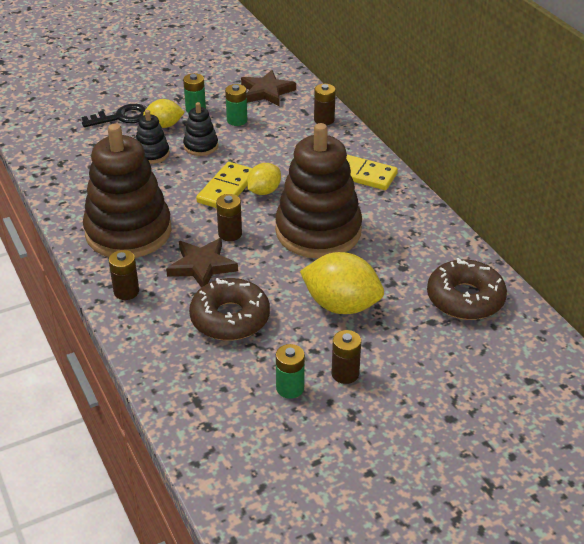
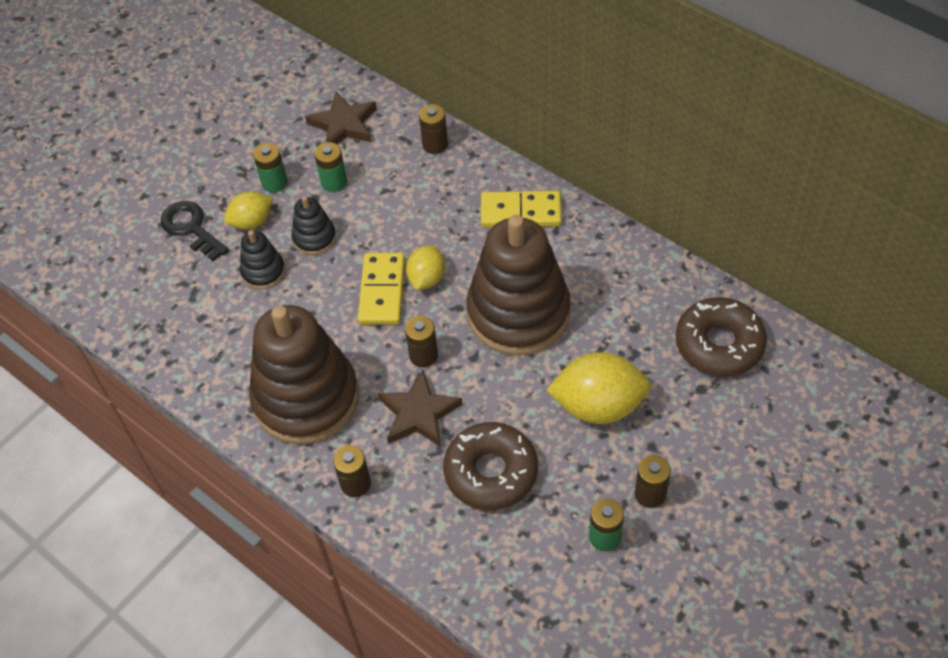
camera: 20 degrees left, 15 degrees up
black key [81,104,147,127] -> black key turned 90 degrees counterclockwise [161,201,229,261]

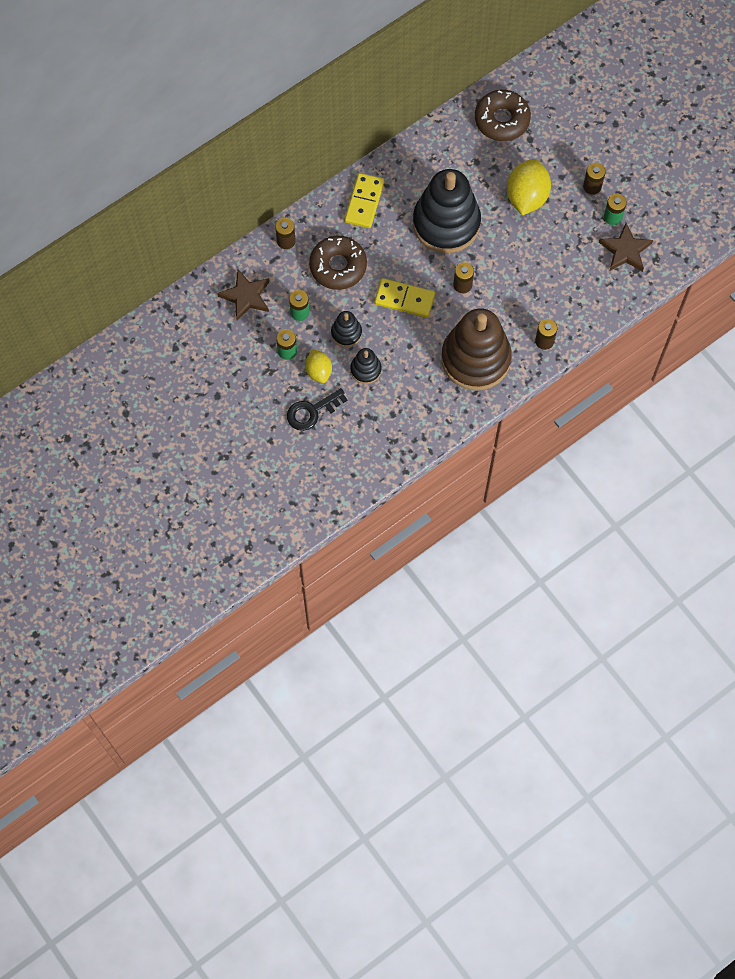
camera: 80 degrees left, 15 degrees up
brown star [378,370,462,447] -> brown star moved to [599,223,653,272]
yellow lemon [406,245,445,290] -> none
brown donut [443,422,538,510] -> brown donut moved to [309,236,367,290]
brown stacking toy [467,215,571,355] -> black stacking toy [413,169,481,253]

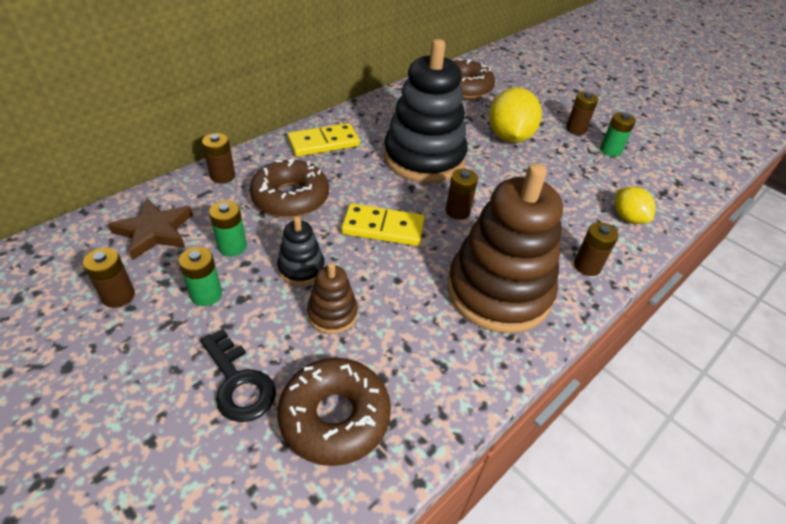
camera: 10 degrees left, 25 degrees down
black key [287,388,348,431] -> black key turned 90 degrees counterclockwise [200,329,276,422]
yellow lemon [305,349,332,383] -> yellow lemon moved to [615,187,656,224]
yellow domino [344,173,384,228] -> yellow domino turned 60 degrees clockwise [287,123,360,157]
black stacking toy [350,348,382,384] -> brown stacking toy [307,262,358,334]
brown star [599,223,653,272] -> none
none -> brown battery [83,248,135,308]
none -> brown donut [277,358,391,466]

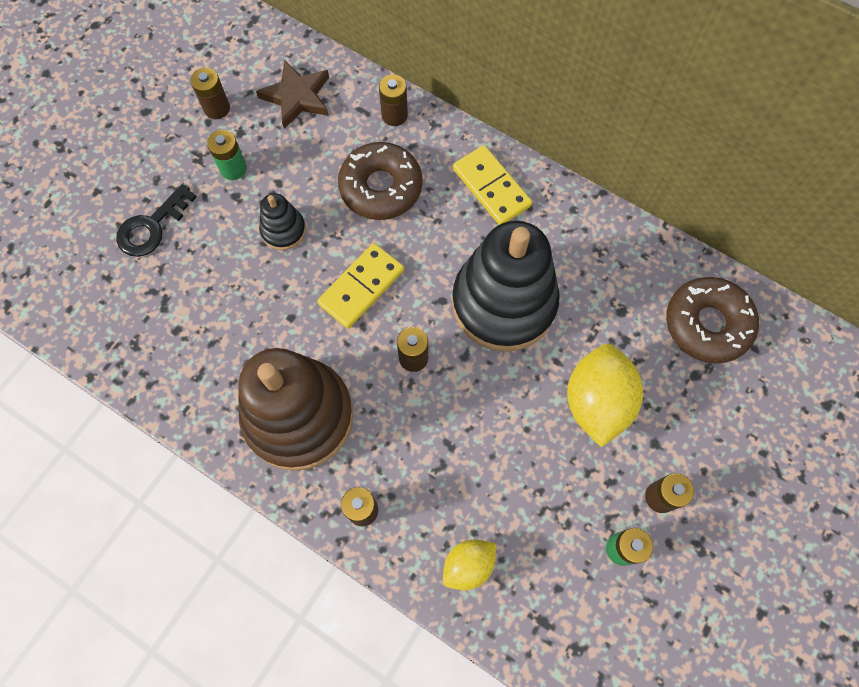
camera: 80 degrees right, 25 degrees up
green battery [209,201,247,256] -> none
brown donut [277,358,391,466] -> none
brown stacking toy [307,262,358,334] -> none
yellow domino [341,204,425,246] -> yellow domino turned 45 degrees clockwise [317,243,404,329]
yellow lemon [489,87,542,143] -> yellow lemon turned 75 degrees counterclockwise [567,344,643,447]

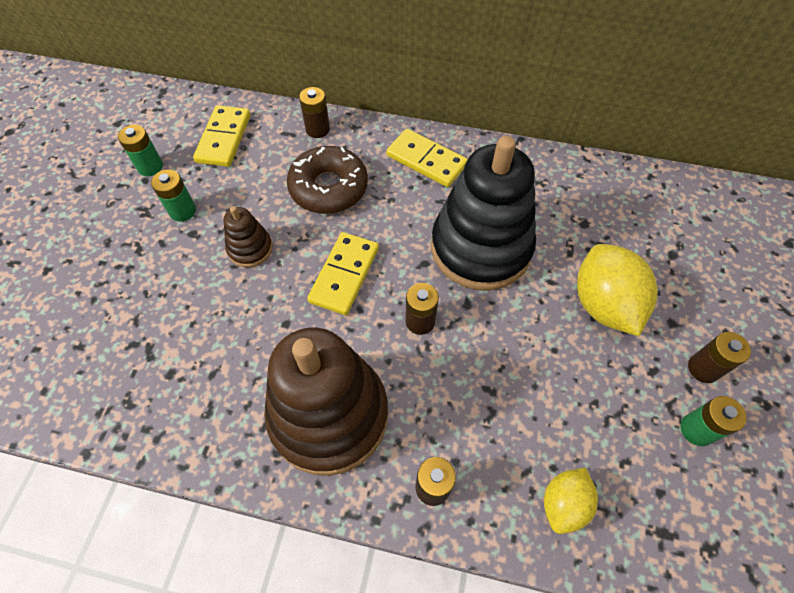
camera: 20 degrees left, 10 degrees down
black key [116,184,197,257] -> none
brown battery [191,68,230,119] -> green battery [118,125,163,176]
brown star [256,60,329,129] -> yellow domino [193,105,251,167]
black stacking toy [259,193,306,250] -> brown stacking toy [223,206,273,267]
brown donut [666,277,759,364] -> none

